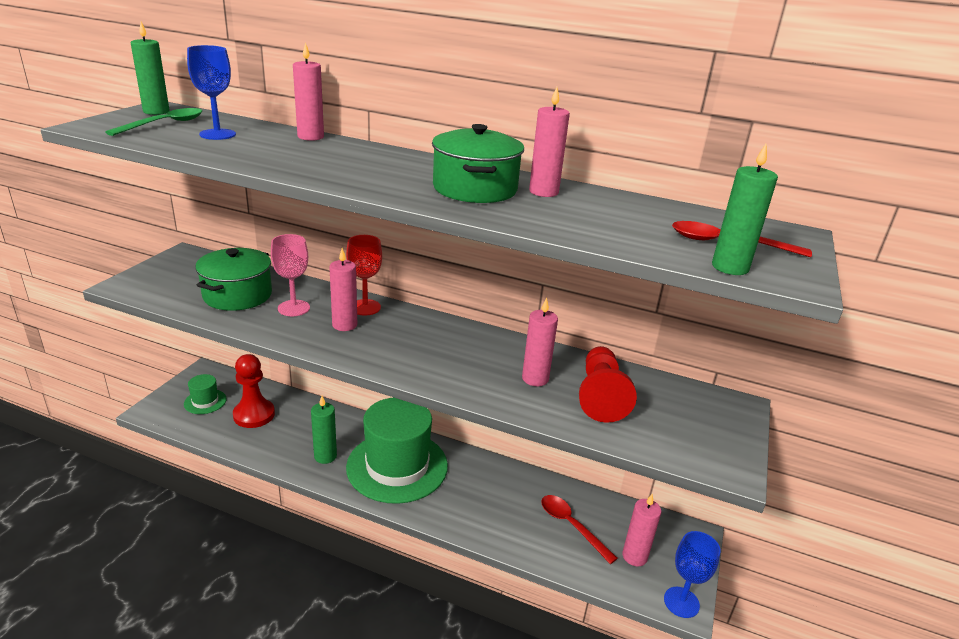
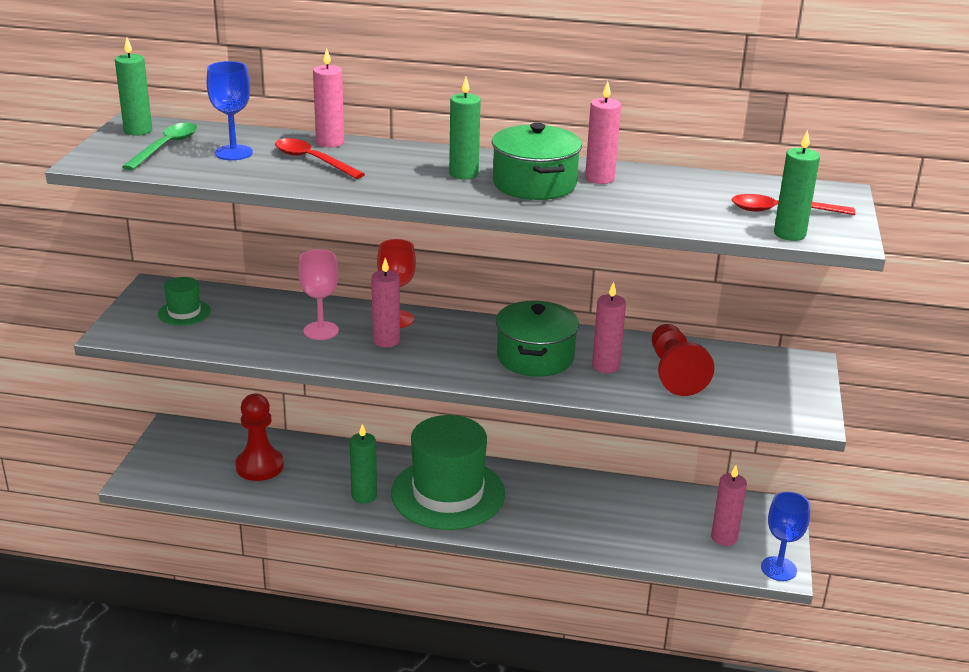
camera: 10 degrees left, 0 degrees up
green hat [184,374,227,414] -> green hat moved to [158,277,211,326]
green pot [195,248,272,311] -> green pot moved to [496,300,579,377]
red spoon [541,495,618,564] -> red spoon moved to [275,138,365,179]
none -> green candle [449,77,481,180]

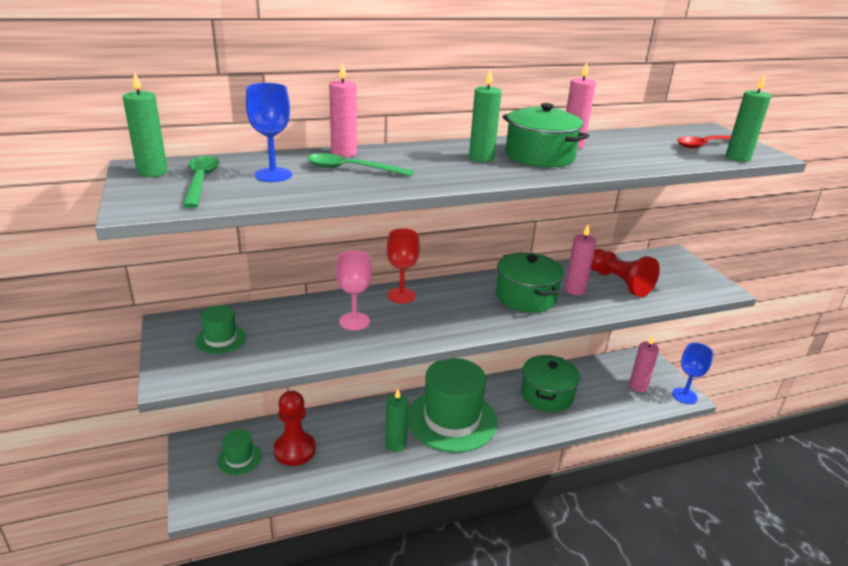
camera: 30 degrees left, 0 degrees up
red spoon [275,138,365,179] -> green spoon [307,153,413,176]
pink candle [371,258,400,347] -> none
none -> green hat [217,429,262,475]
none -> green pot [521,355,580,412]

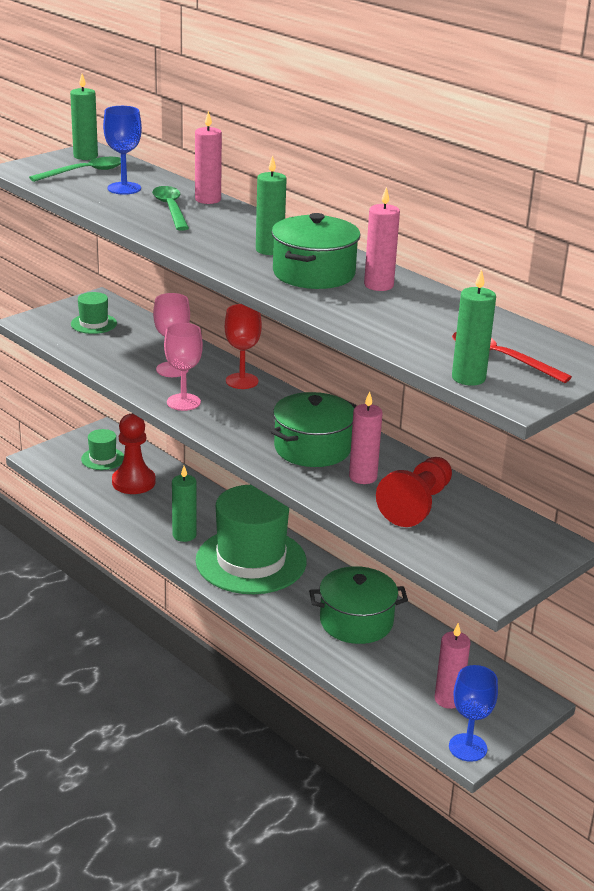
camera: 65 degrees right, 0 degrees up
none -> pink goblet [164,323,203,411]

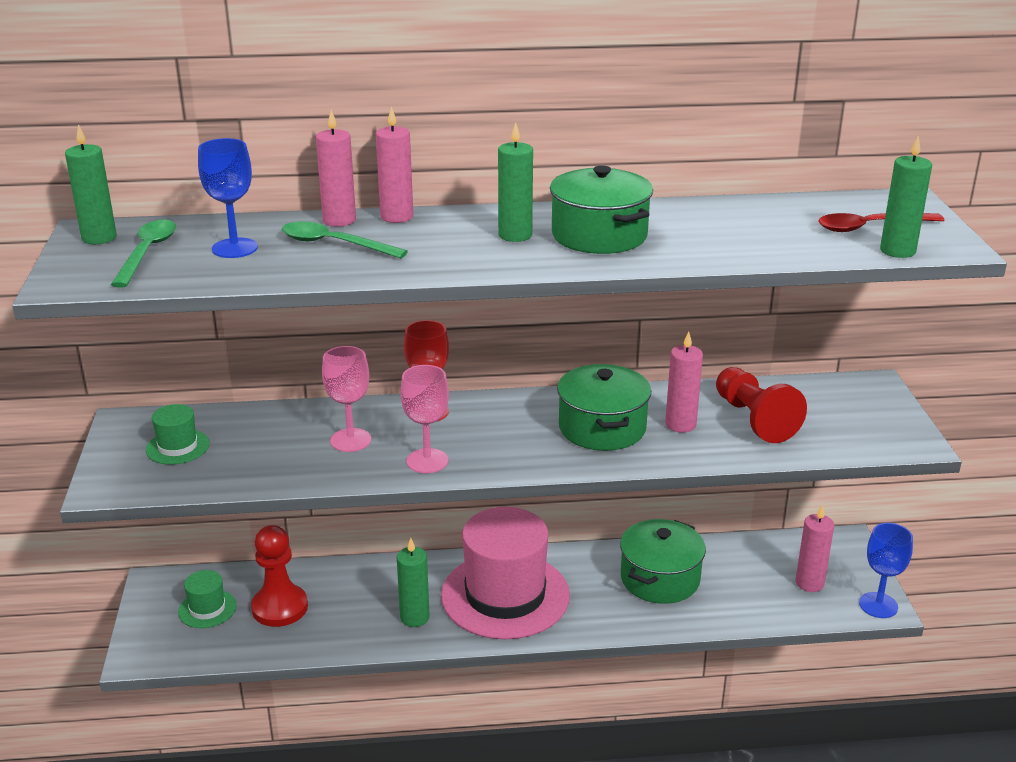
camera: 50 degrees left, 0 degrees up
green hat [196,485,307,594] -> pink hat [441,507,570,639]
pink candle [364,187,400,291] -> pink candle moved to [376,106,413,223]

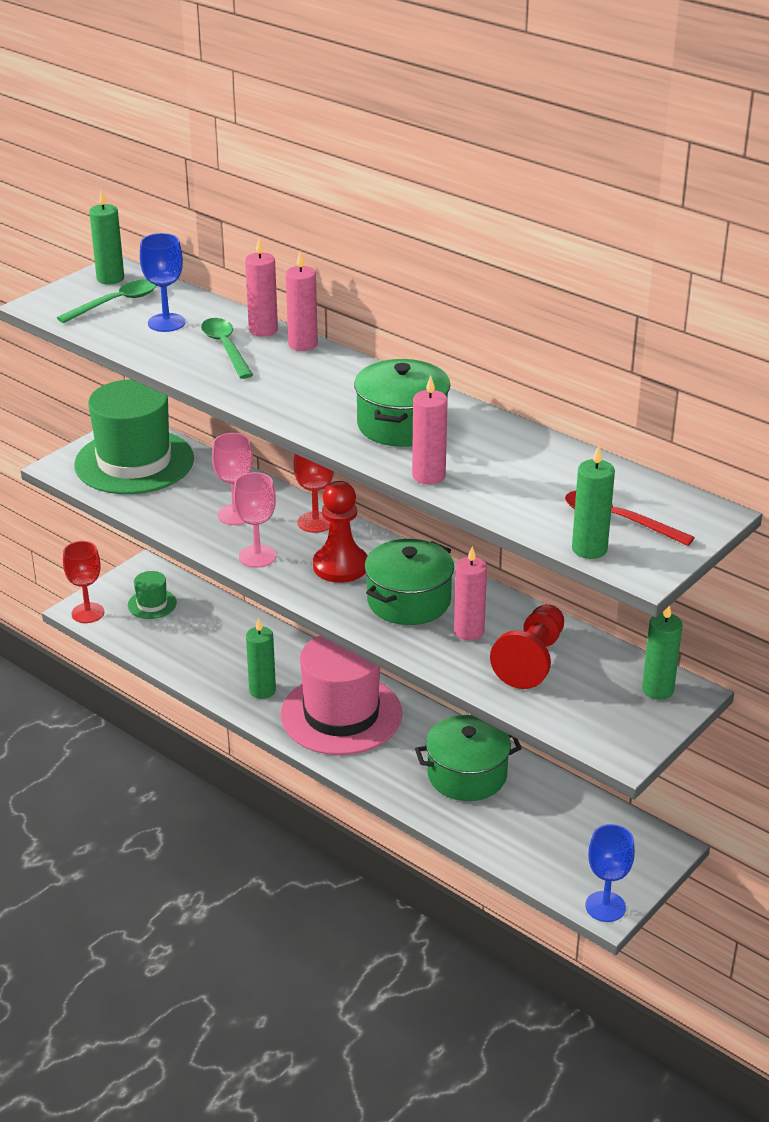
camera: 45 degrees right, 5 degrees up
green hat [146,404,210,465] -> green hat [74,379,194,494], size x2.29
red pawn [251,525,308,627] -> red pawn moved to [313,481,367,583]
green candle [498,122,533,242] -> green candle moved to [642,606,683,700]
pink candle [796,504,834,592] -> pink candle moved to [412,376,448,484]
none -> red goblet [63,541,105,623]

